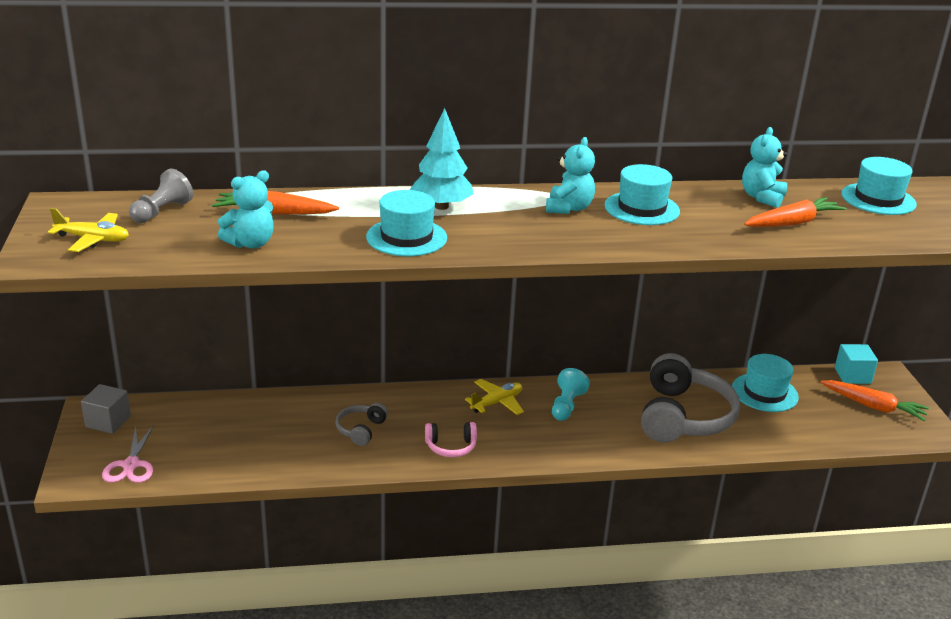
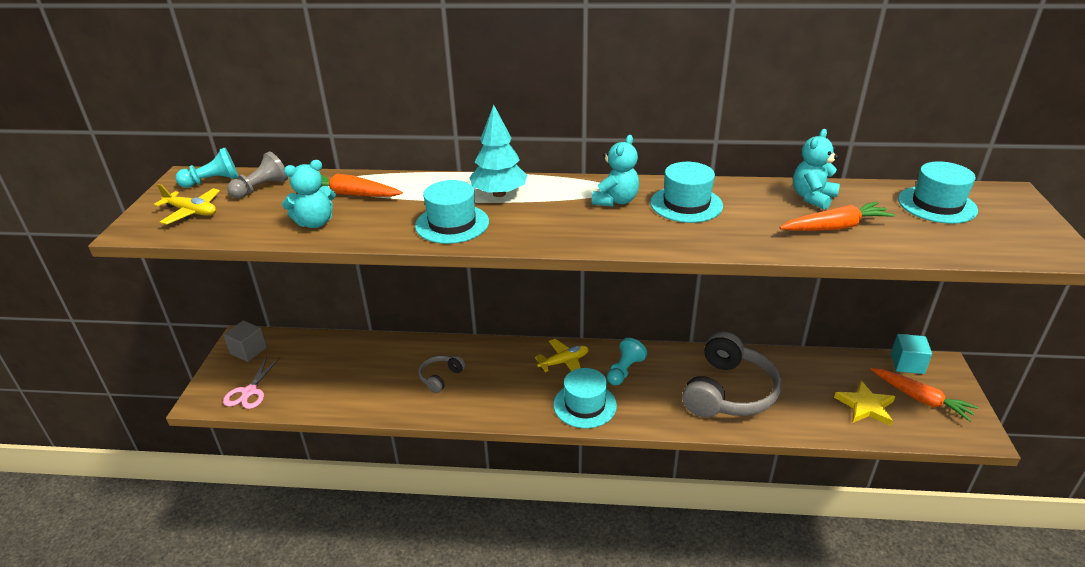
camera: 15 degrees right, 5 degrees up
pink headphones [425,422,477,457] -> none
turquoise hat [732,354,799,412] -> turquoise hat moved to [553,368,617,428]
none -> turquoise pawn [175,148,238,188]
none -> yellow star [834,380,895,426]

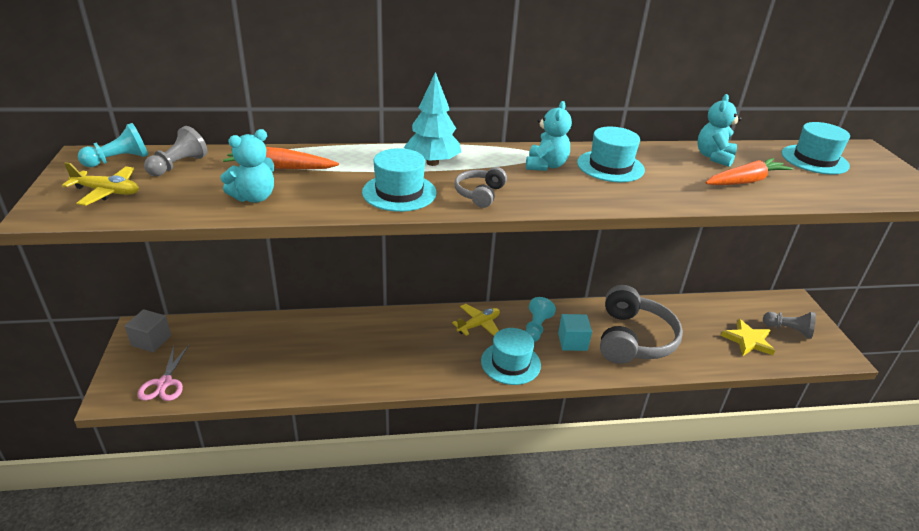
camera: 15 degrees left, 0 degrees up
grey headphones [418,355,465,393] -> grey headphones moved to [454,167,507,208]
orange carrot [871,368,978,421] -> grey pawn [763,312,816,339]
turquoise cube [891,334,932,374] -> turquoise cube moved to [558,314,592,351]

